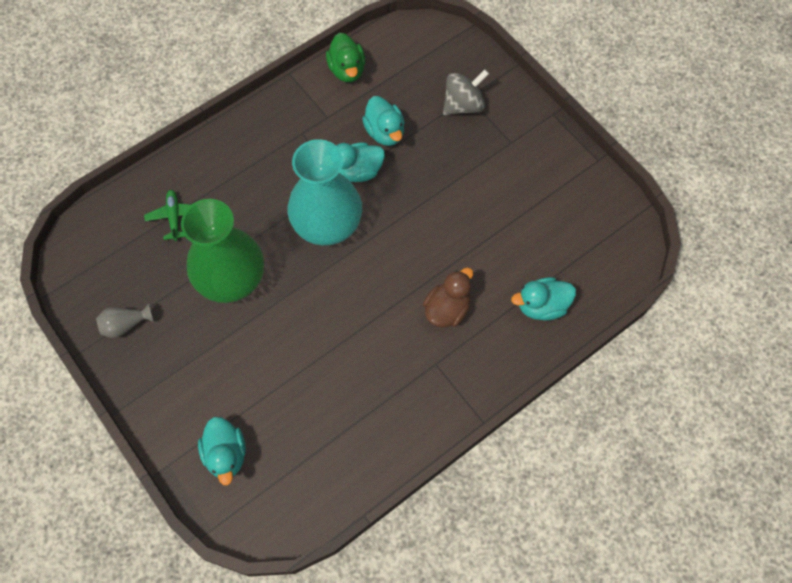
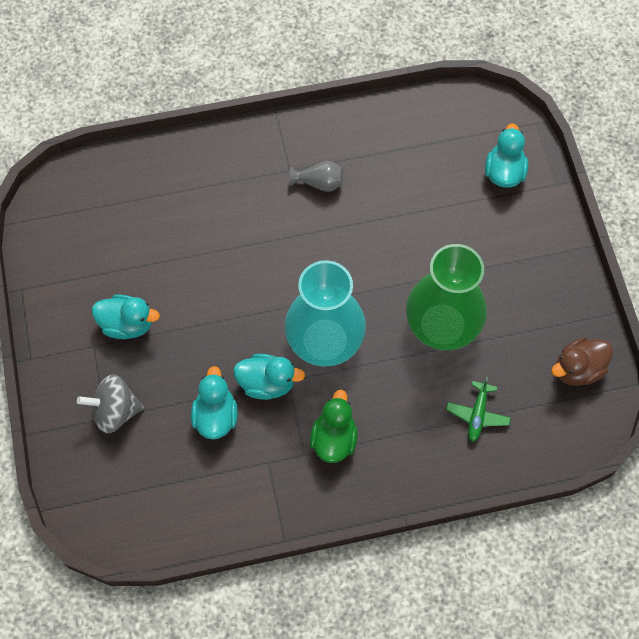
camera: 155 degrees left, 0 degrees up
grey vase [96,304,153,338] -> grey vase moved to [289,161,343,192]
green duck [326,33,365,82] -> green duck moved to [310,390,358,463]
brown duck [423,267,473,328] -> brown duck moved to [551,338,613,386]
turquoise duck [511,277,576,321] -> turquoise duck moved to [92,294,160,339]

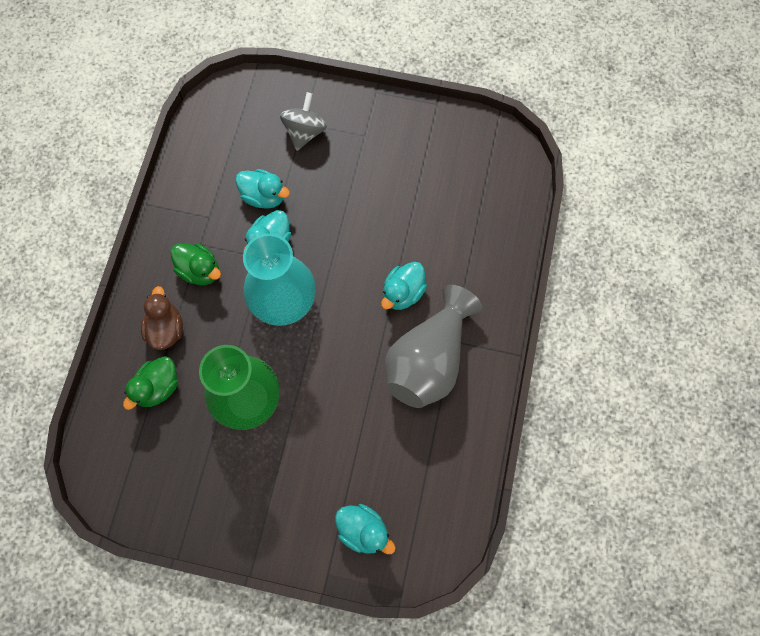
camera: 115 degrees right, 5 degrees up
turquoise duck [92,294,160,339] -> turquoise duck moved to [381,262,427,310]
grey vase [289,161,343,192] -> grey vase [385,285,482,408], size x2.46
green plane [446,377,511,442] -> green duck [123,356,178,410]
brown duck [551,338,613,386] -> brown duck moved to [141,286,183,350]

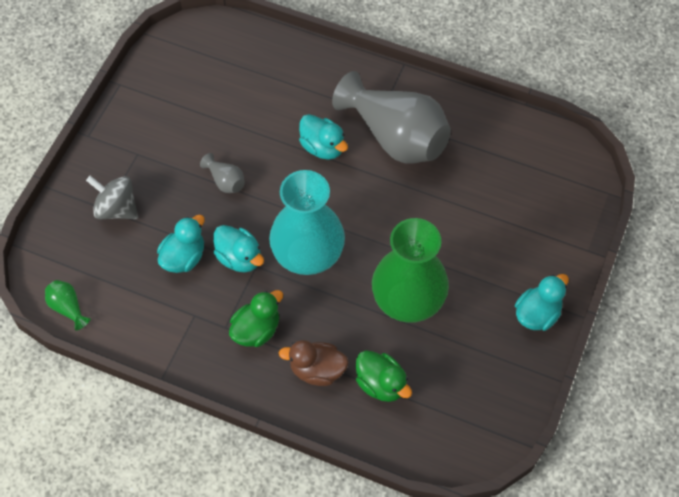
camera: 80 degrees left, 10 degrees down
turquoise duck [335,504,396,554] -> turquoise duck moved to [515,274,569,331]
none -> green vase [45,280,91,331]
none -> grey vase [200,153,245,193]

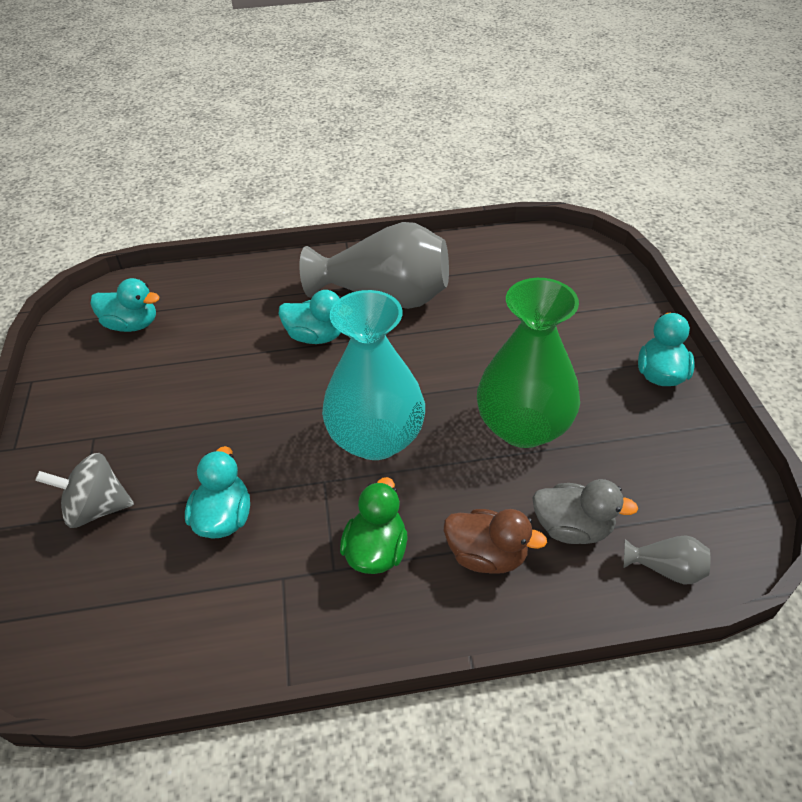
camera: 30 degrees left, 15 degrees down
green vase [45,280,91,331] -> none
grey vase [200,153,245,193] -> grey vase moved to [624,535,710,584]
turquoise duck [213,225,264,273] -> turquoise duck moved to [90,278,160,332]
brown duck [279,340,349,386] -> brown duck turned 135 degrees counterclockwise [444,509,547,574]
green duck [356,351,412,402] -> grey duck [532,479,638,544]

